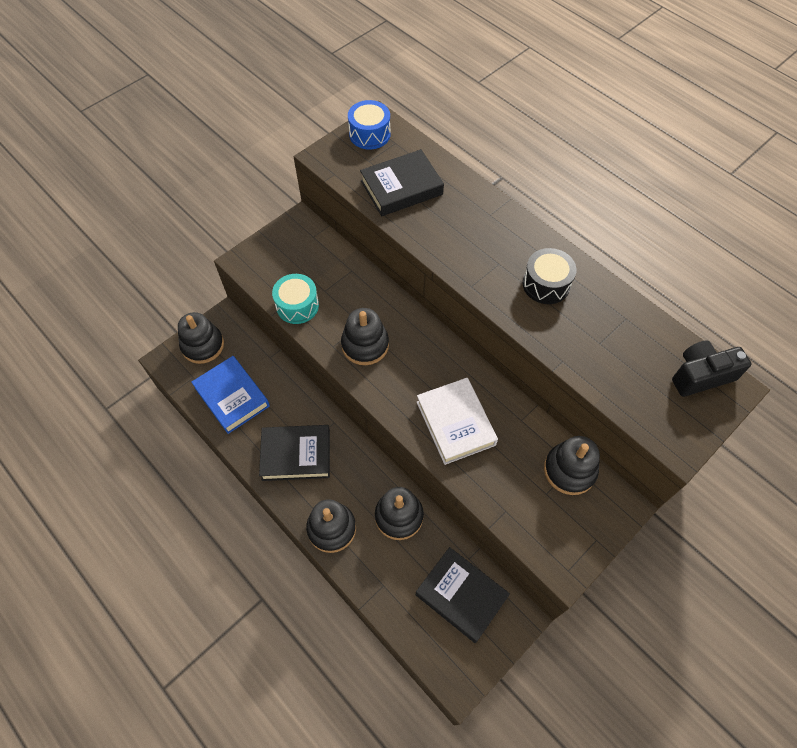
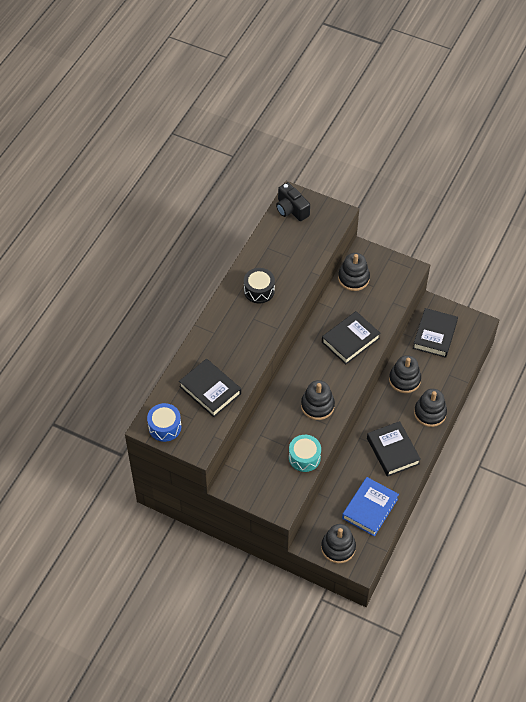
camera: 110 degrees left, 5 degrees down
white book [417,378,498,465] -> black book [322,311,380,364]

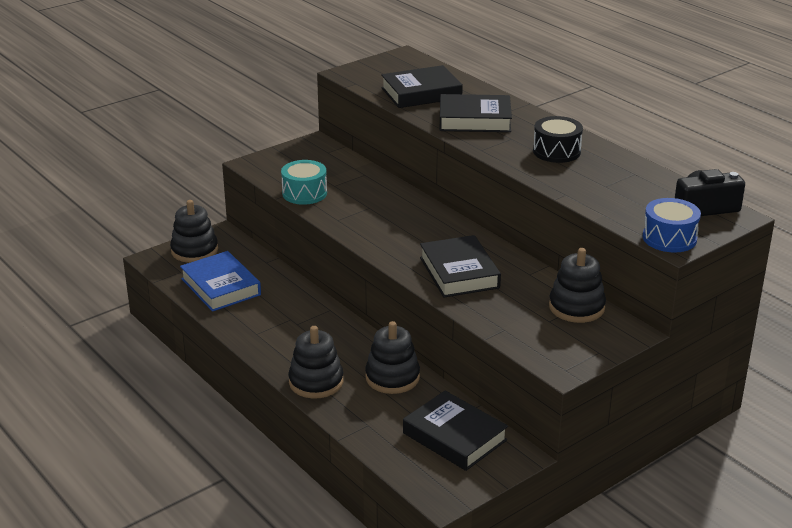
camera: 115 degrees right, 25 degrees down
blue drum [147,403,181,442] -> blue drum moved to [643,198,701,253]
black stacking toy [301,380,335,420] -> none
black book [367,421,421,477] -> black book moved to [439,94,512,132]

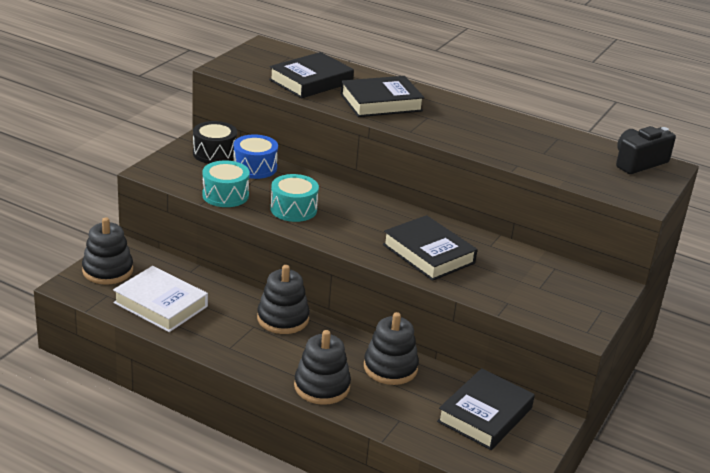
camera: 25 degrees left, 0 degrees up
blue book [180,251,261,312] -> white book [113,266,208,332]
black book [403,390,508,471] -> black book turned 75 degrees counterclockwise [437,368,535,450]
black drum [533,116,583,163] -> black drum moved to [193,121,237,164]
black stacking toy [549,248,606,323] -> black stacking toy moved to [257,265,310,334]
blue drum [643,198,701,253] -> blue drum moved to [233,134,278,179]
none -> turquoise drum [270,174,319,222]

